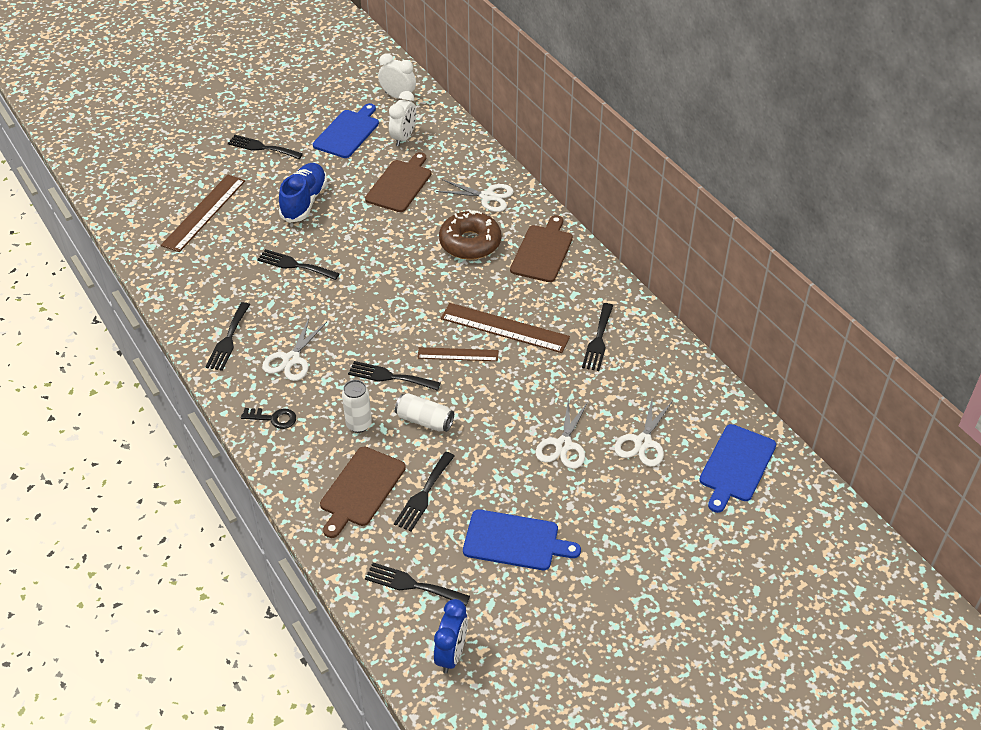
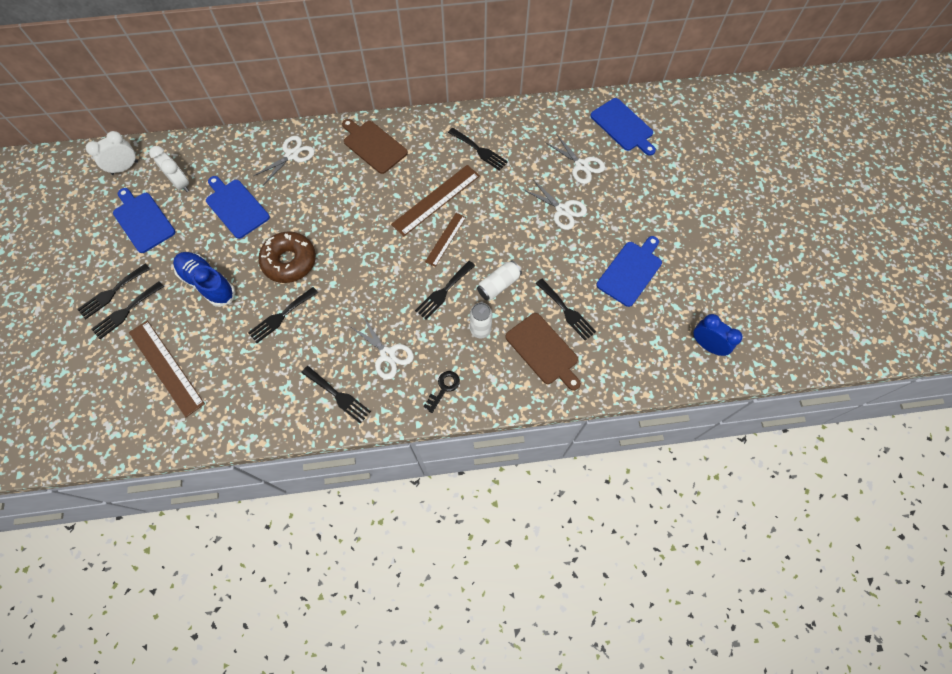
camera: 65 degrees left, 20 degrees up
brown cutting board [365,152,431,212] -> blue cutting board [206,176,270,239]
black fork [365,563,470,606] -> black fork moved to [91,281,164,339]
brown donut [439,210,501,260] -> brown donut moved to [258,231,316,283]

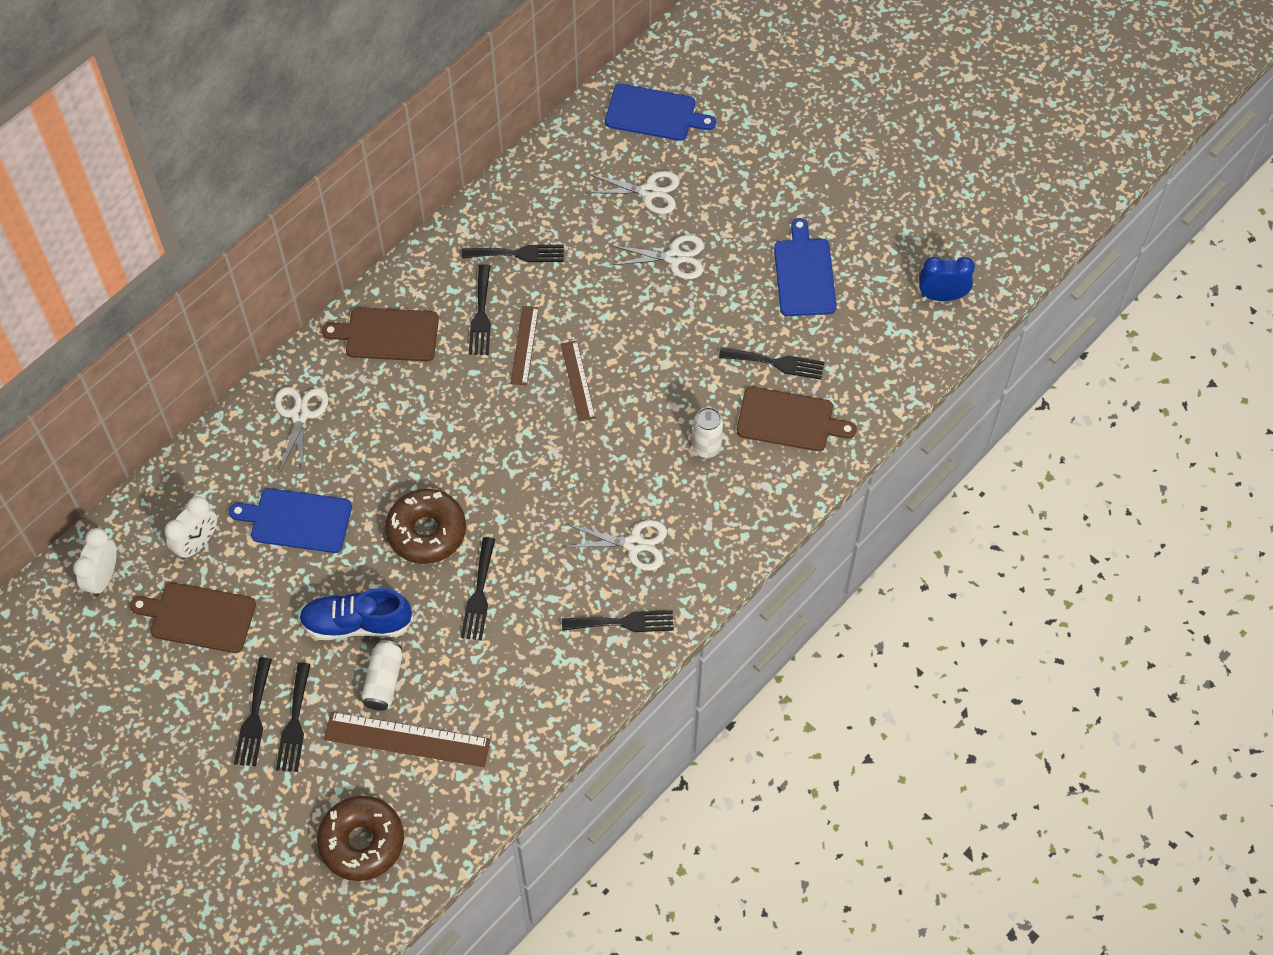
camera: 40 degrees left, 5 degrees down
blue cutting board [113,188,175,253] -> brown cutting board [130,583,256,653]
white clock [149,146,189,192] -> white clock turned 120 degrees clockwise [165,496,217,560]
brown ruler [391,165,480,236] -> brown ruler [510,306,539,385], size x0.61
black fork [415,261,475,320] -> black fork moved to [469,264,491,355]
black key [423,371,460,413] -> none
white can [477,260,522,300] -> white can moved to [362,640,403,711]
none -> brown donut [317,796,404,881]

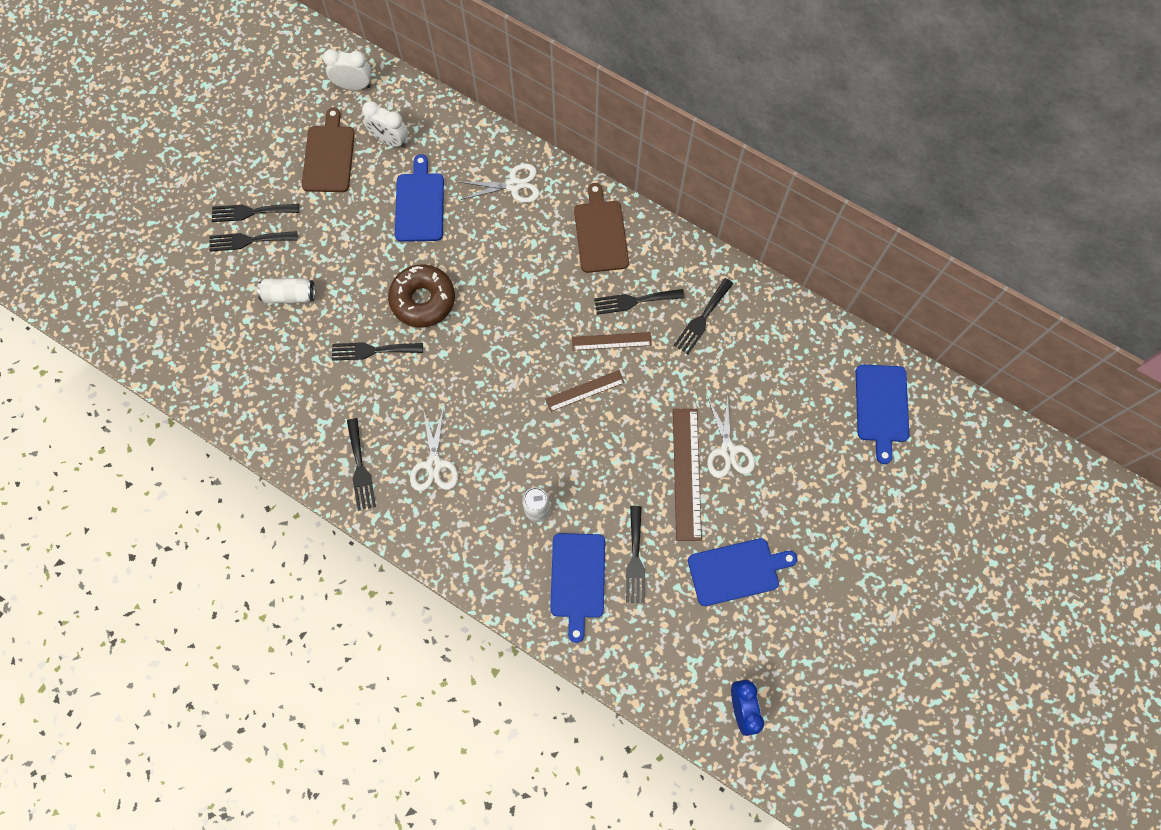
camera: 80 degrees right, 10 degrees up
blue shoe [299,588,413,640] -> none
brown donut [317,796,404,881] -> none
brown ruler [324,712,491,767] -> brown ruler moved to [673,409,702,541]
black fork [462,245,564,262] -> black fork turned 45 degrees clockwise [674,278,734,354]
white scissors [585,171,680,214] -> none
brown cutting board [737,387,857,451] -> blue cutting board [550,533,605,643]

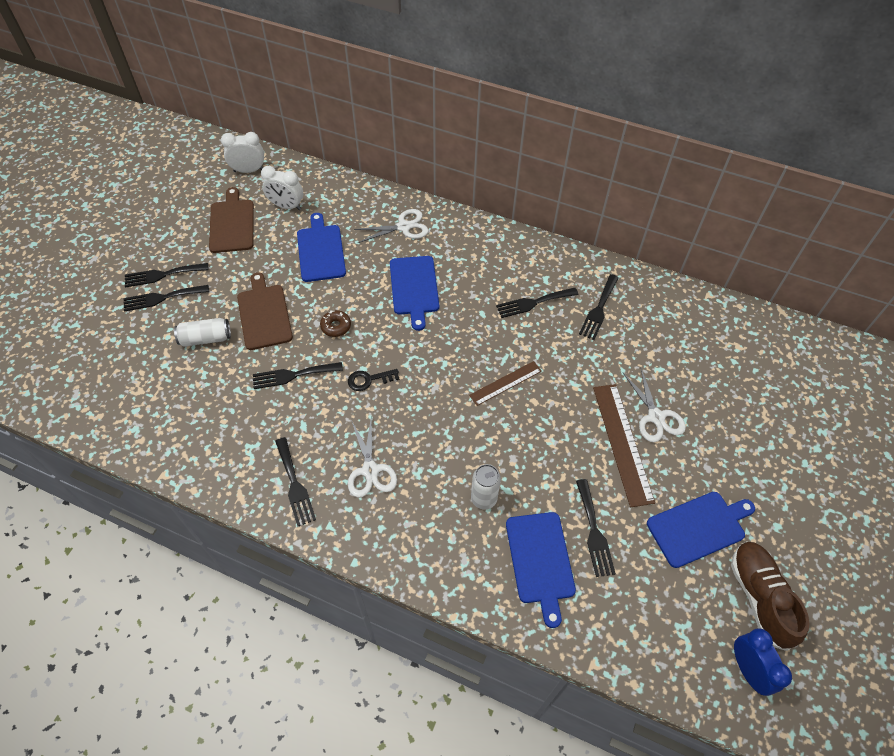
camera: 10 degrees left, 15 degrees down
brown donut [388,264,455,328] -> brown donut [320,310,351,337], size x0.49
brown ruler [572,332,652,351] -> none
brown cutting board [574,183,629,273] -> brown cutting board moved to [237,272,293,350]
blue cutting board [856,364,909,464] -> blue cutting board moved to [390,256,439,331]
none -> black key [348,369,400,391]
none -> brown shoe [731,541,809,651]

